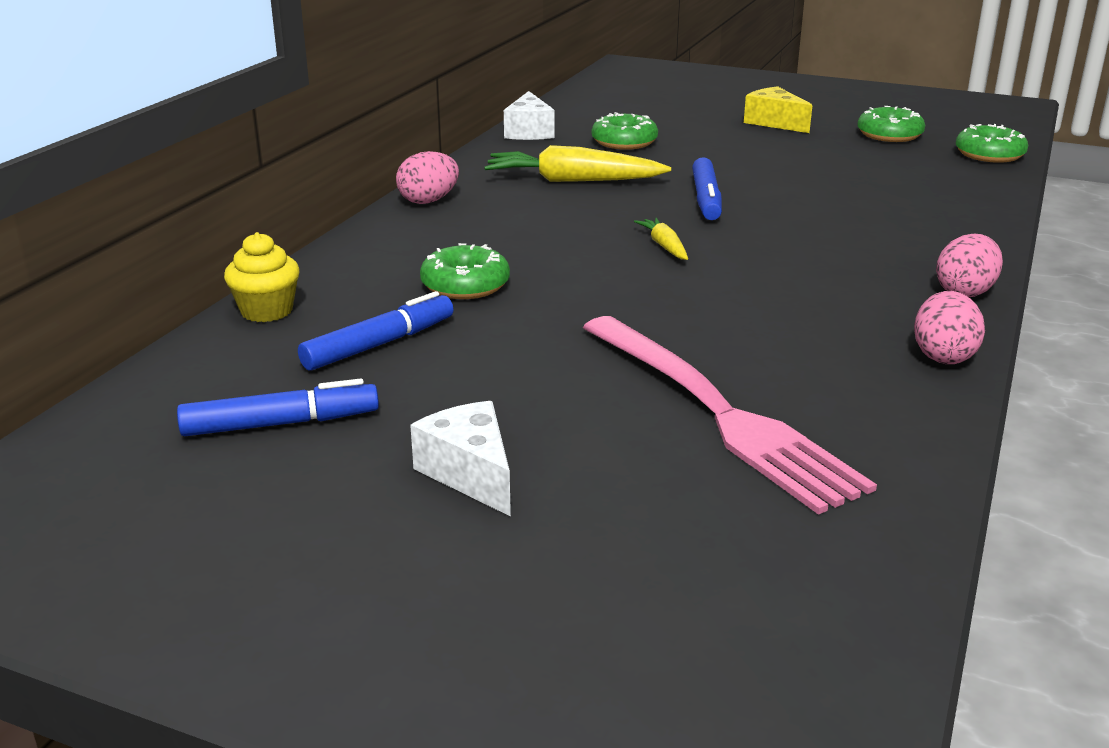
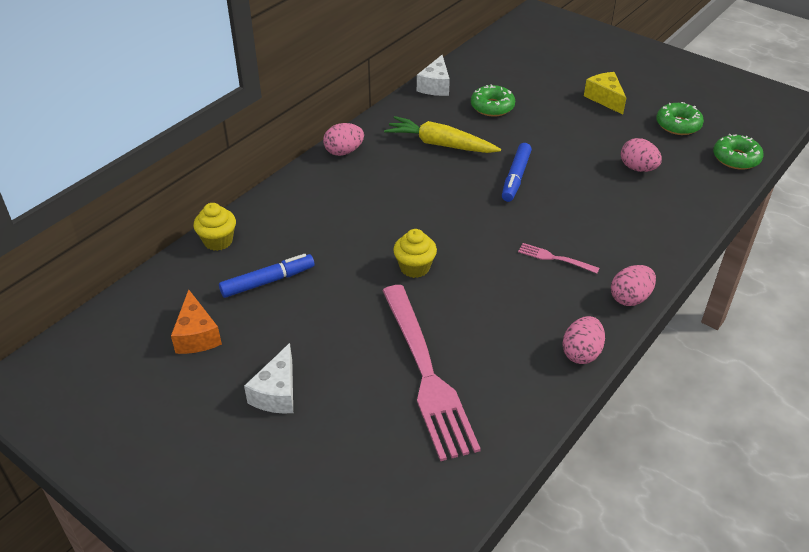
camera: 15 degrees right, 15 degrees up
blue marker [177,378,379,436] -> orange cheese [171,290,222,354]
white cheese [410,401,511,517] -> white cheese turned 150 degrees counterclockwise [244,343,293,413]
green donut [420,243,510,299] -> none
yellow carrot [634,218,688,260] -> none
none -> yellow cupcake [393,229,437,278]
none -> pink fork [518,243,600,273]
none -> pink egg [621,138,662,172]

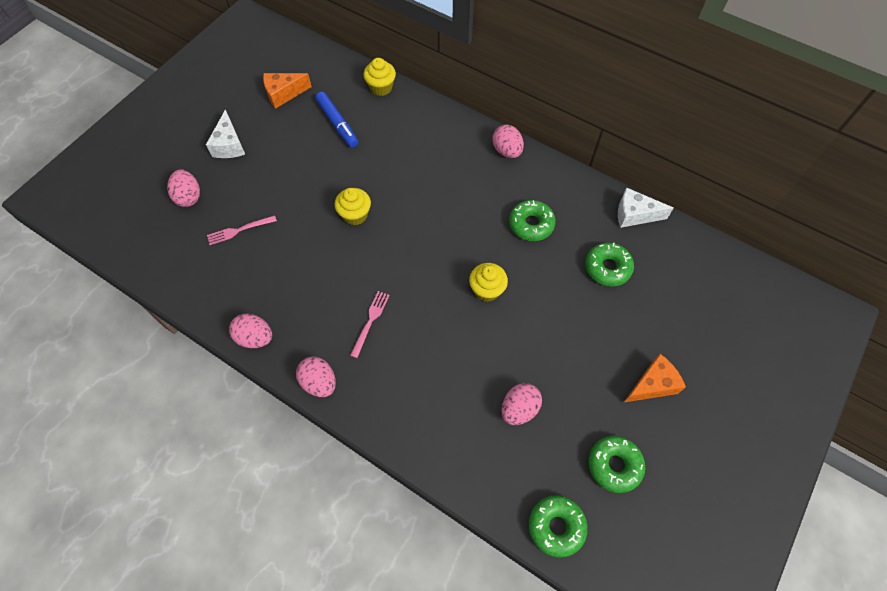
camera: 85 degrees right, 20 degrees up
white cheese [244,343,293,413] -> white cheese turned 105 degrees counterclockwise [206,109,245,158]
pink fork [382,285,481,461] -> pink fork [207,215,277,245], size x0.41
yellow carrot [384,116,501,153] -> green donut [509,200,556,241]
blue marker [502,143,532,202] -> yellow cupcake [469,263,508,302]
yellow cheese [584,72,626,115] -> orange cheese [623,354,686,403]
none -> pink egg [167,169,200,207]

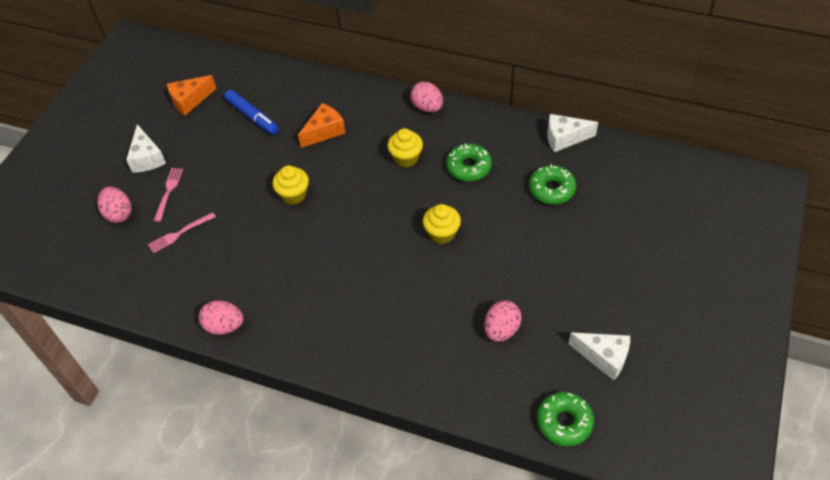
camera: 10 degrees left, 10 degrees down
pink egg [296,357,336,397] -> none
pink fork [350,291,390,358] -> pink fork moved to [154,168,183,222]
yellow cupcake [363,58,396,96] -> yellow cupcake moved to [387,128,423,167]
green donut [588,436,645,493] -> white cheese [568,333,630,380]
orange cheese [623,354,686,403] -> orange cheese moved to [298,103,346,148]

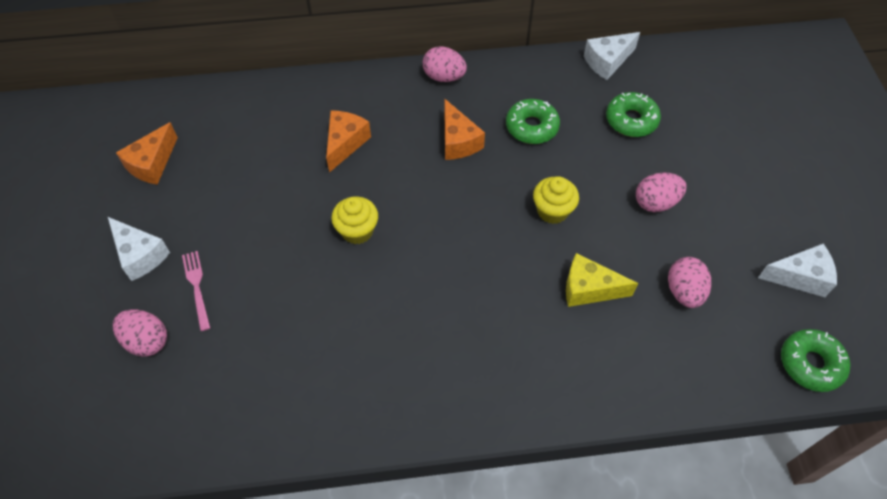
camera: 30 degrees left, 5 degrees up
pink fork [148,212,216,253] -> none
pink egg [198,300,244,335] -> pink egg moved to [636,173,687,212]
blue marker [224,90,279,135] -> none
yellow cupcake [387,128,423,167] -> orange cheese [445,99,485,160]
none -> yellow cheese [566,253,638,307]

